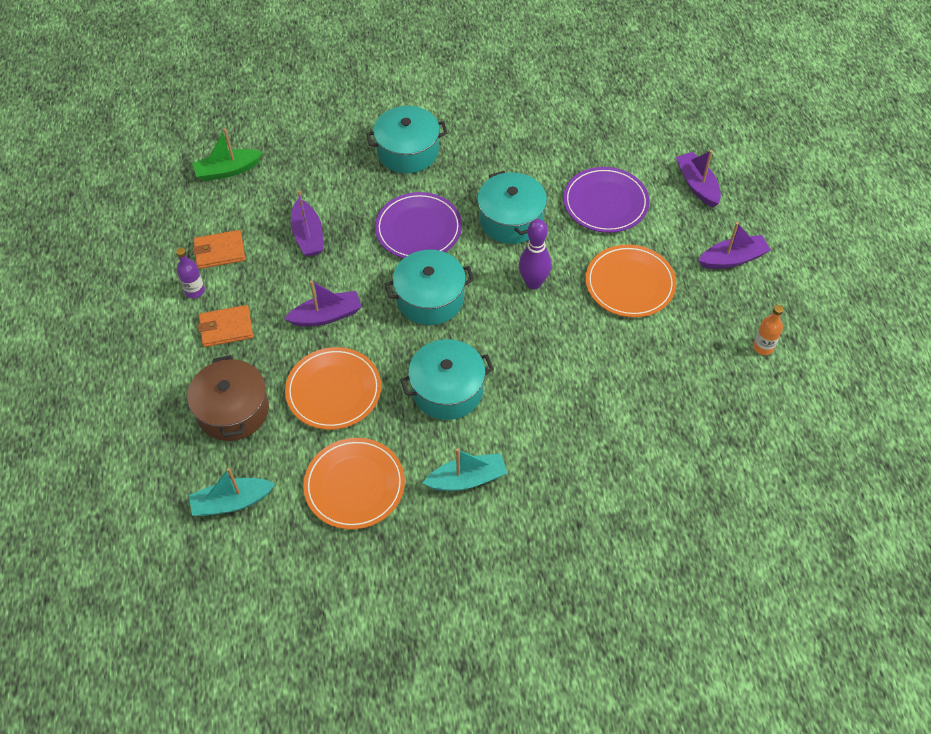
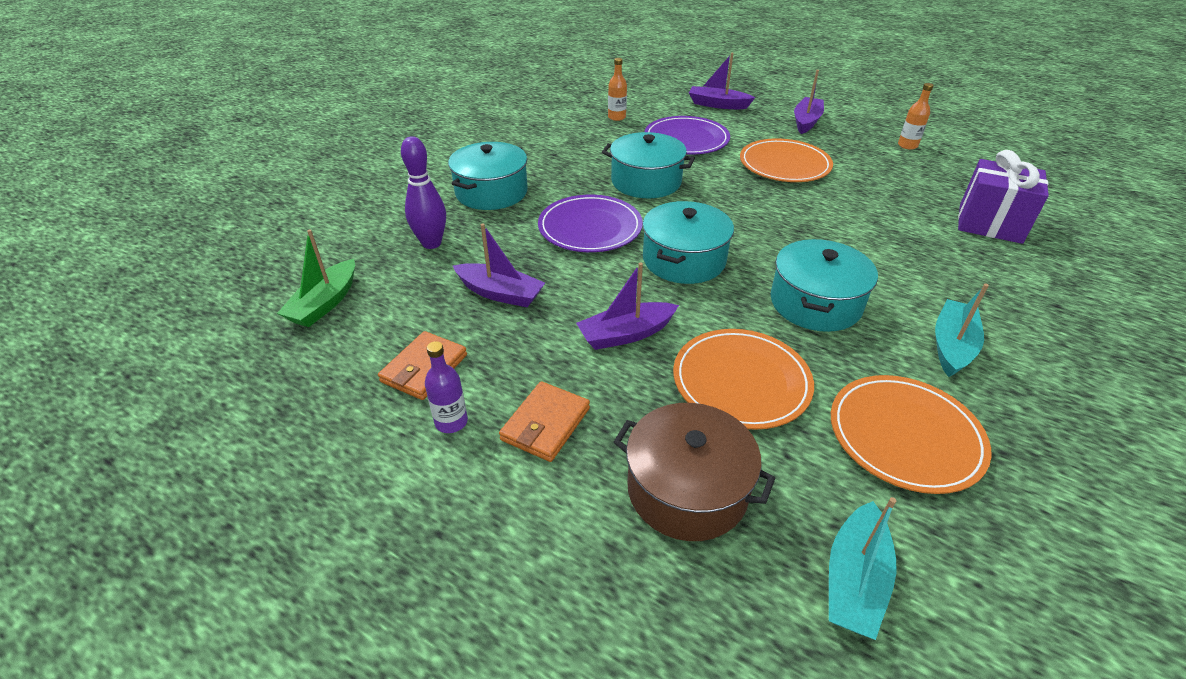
camera: 50 degrees left, 15 degrees down
purple boat [284,281,362,327] -> purple boat turned 135 degrees counterclockwise [576,262,679,350]
purple bowling pin [519,219,551,289] -> purple bowling pin moved to [401,136,446,249]
none -> orange bottle [608,58,627,121]
none -> purple gift [958,150,1049,244]

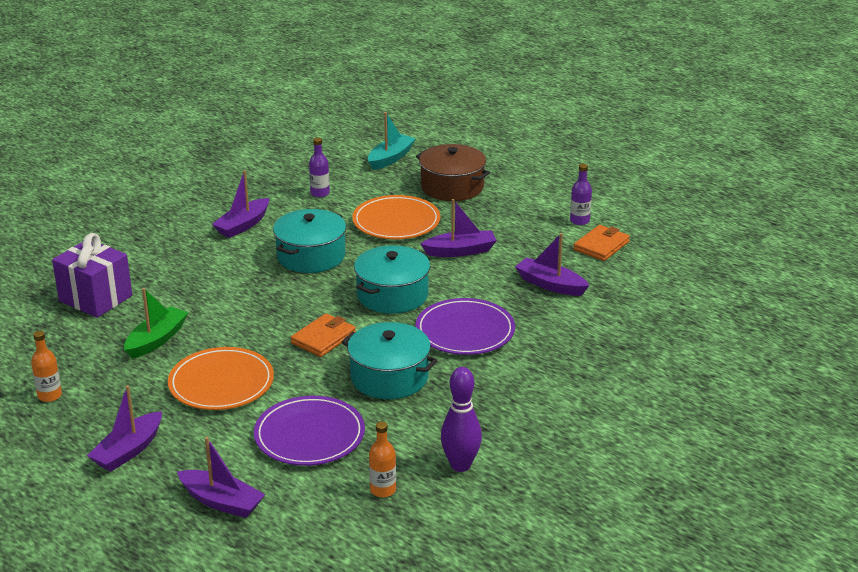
camera: 170 degrees left, 10 degrees down
green boat [277,229,355,327] -> green boat moved to [124,288,188,359]
purple bowling pin [401,136,446,249] -> purple bowling pin moved to [441,367,482,472]
turquoise pot [448,142,528,210] -> none
orange wallet [499,381,590,462] -> orange wallet moved to [291,313,356,357]
orange plate [831,375,991,494] -> purple bottle [309,138,330,197]
turquoise boat [935,284,989,377] -> purple boat [212,170,269,238]

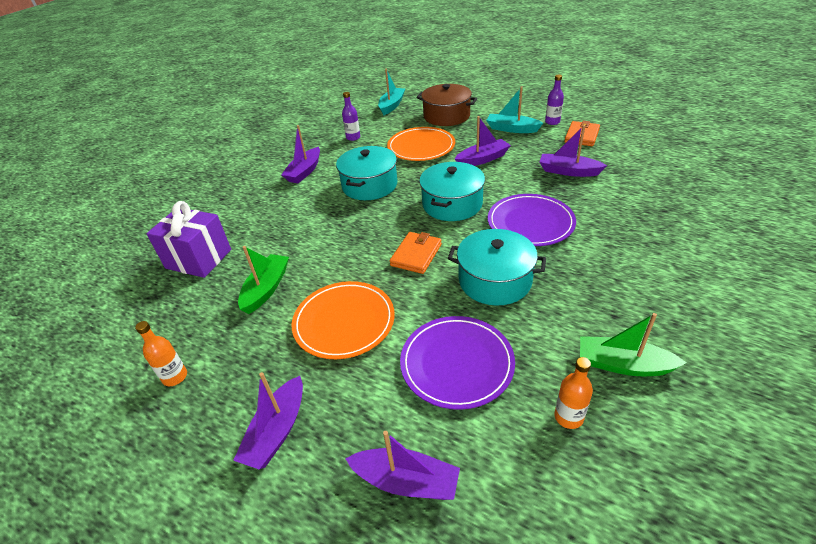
camera: 10 degrees left, 10 degrees up
purple bowling pin [441,367,482,472] -> green boat [580,313,687,376]
none -> turquoise boat [486,87,543,133]

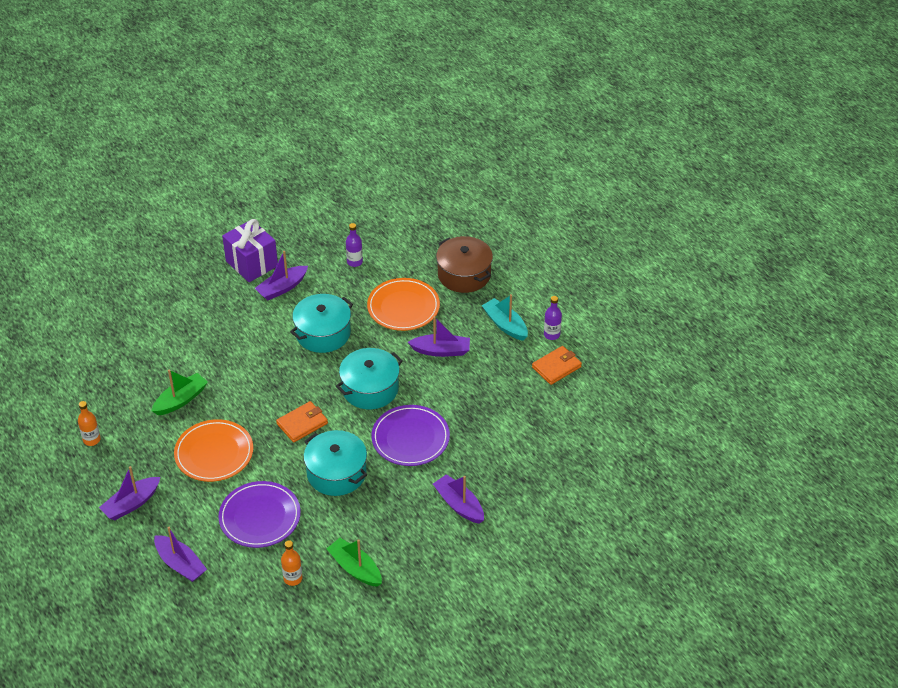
camera: 25 degrees right, 5 degrees up
purple gift [146,201,231,278] -> purple gift moved to [222,219,278,282]
turquoise boat [378,68,405,115] -> none
purple boat [540,125,607,177] -> purple boat moved to [433,474,484,524]

